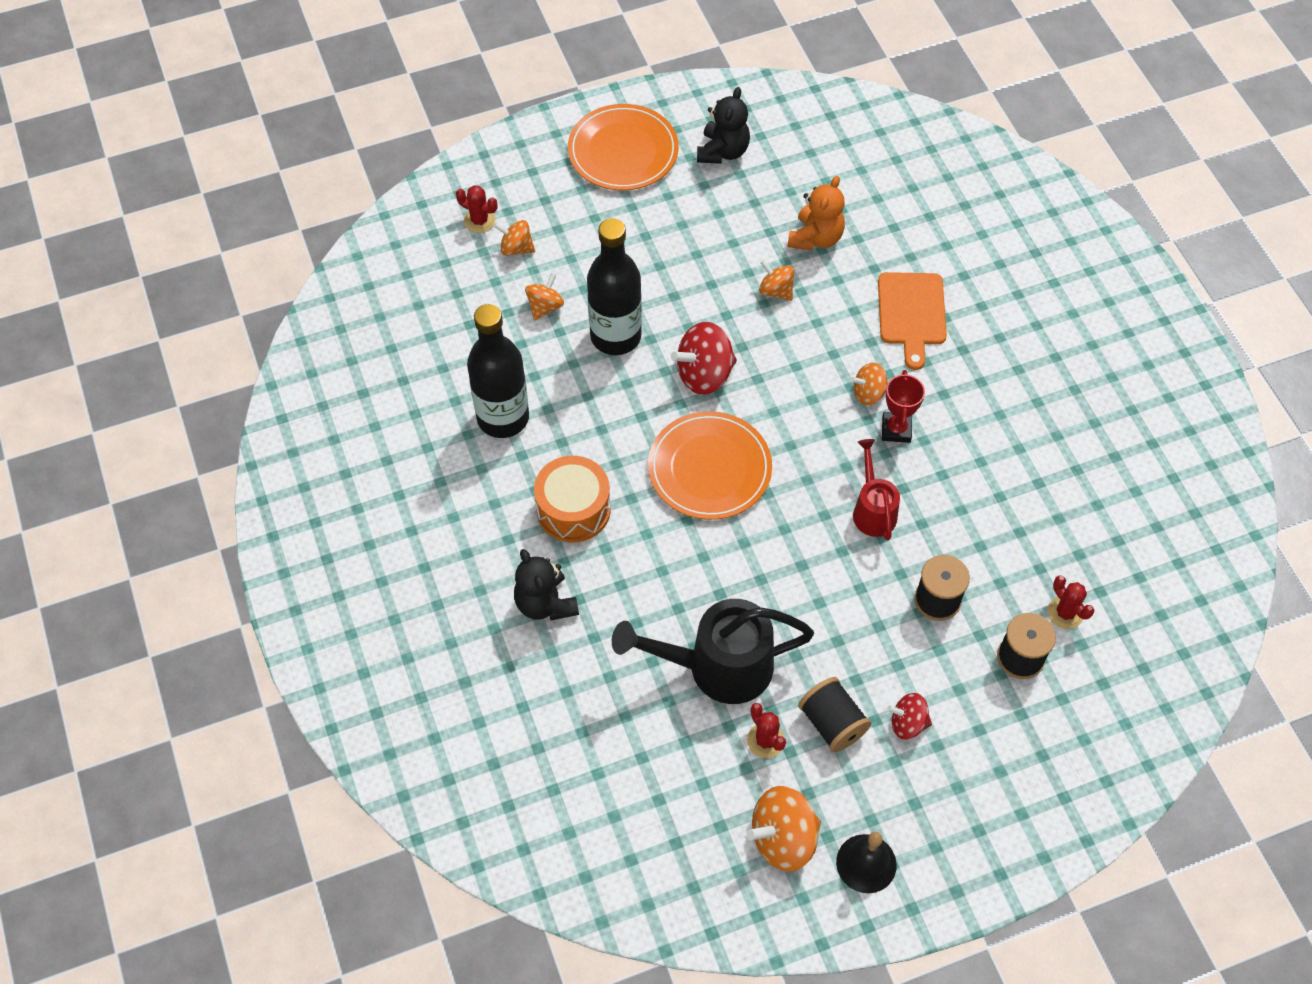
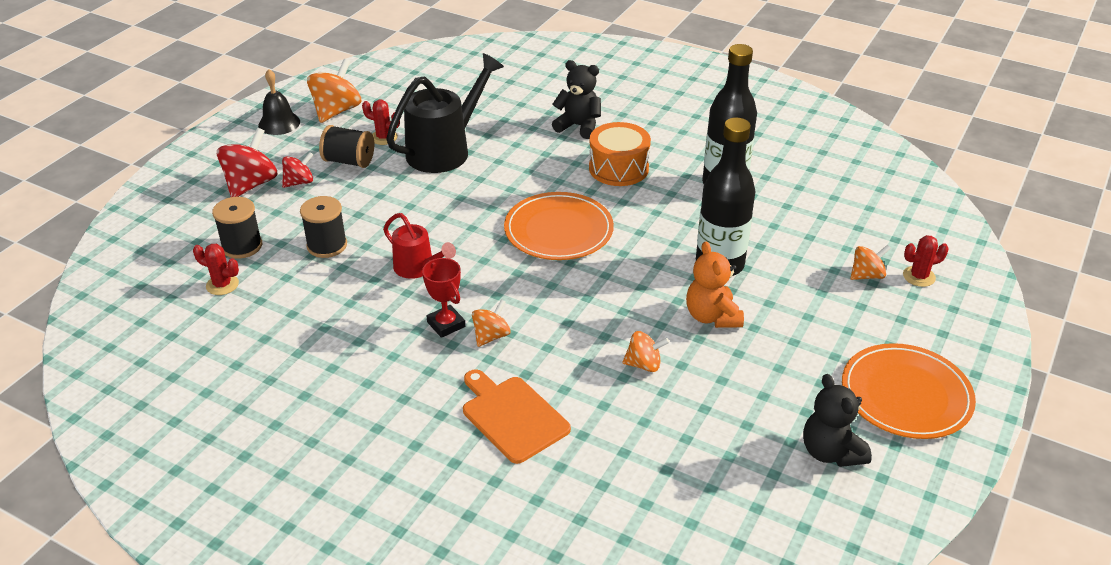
camera: 140 degrees right, 20 degrees down
orange spinning top [525,273,564,320] -> none
red spinning top [671,322,737,395] -> red spinning top moved to [217,128,277,197]
orange teddy bear [788,176,845,251] -> orange teddy bear moved to [686,242,744,328]

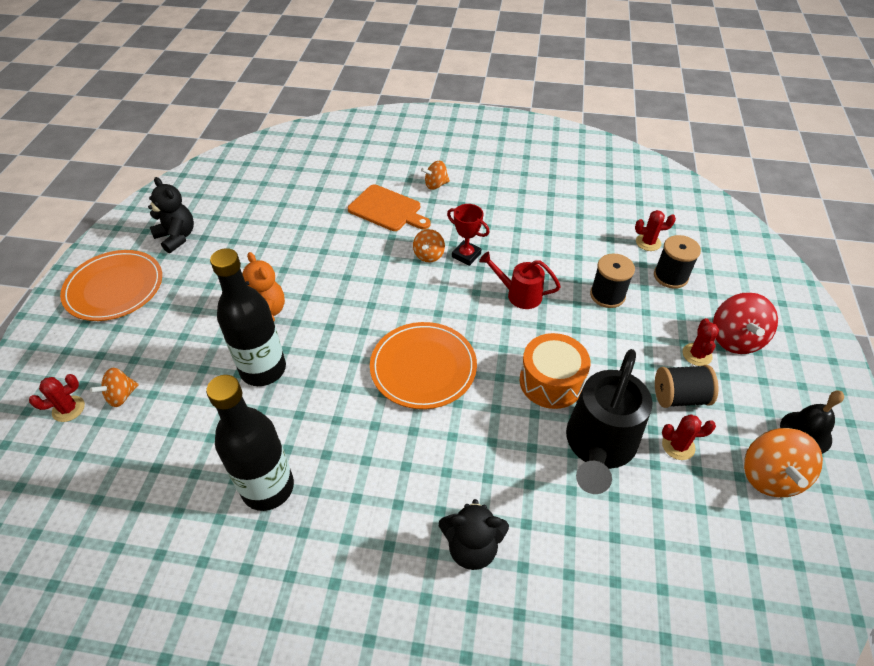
camera: 160 degrees right, 10 degrees up
red spinning top [282,152,313,188] -> red cactus [683,318,719,366]
orange drum [589,122,651,186] -> orange drum moved to [520,333,591,409]
orange spinning top [622,331,669,372] -> orange spinning top moved to [421,161,450,190]

